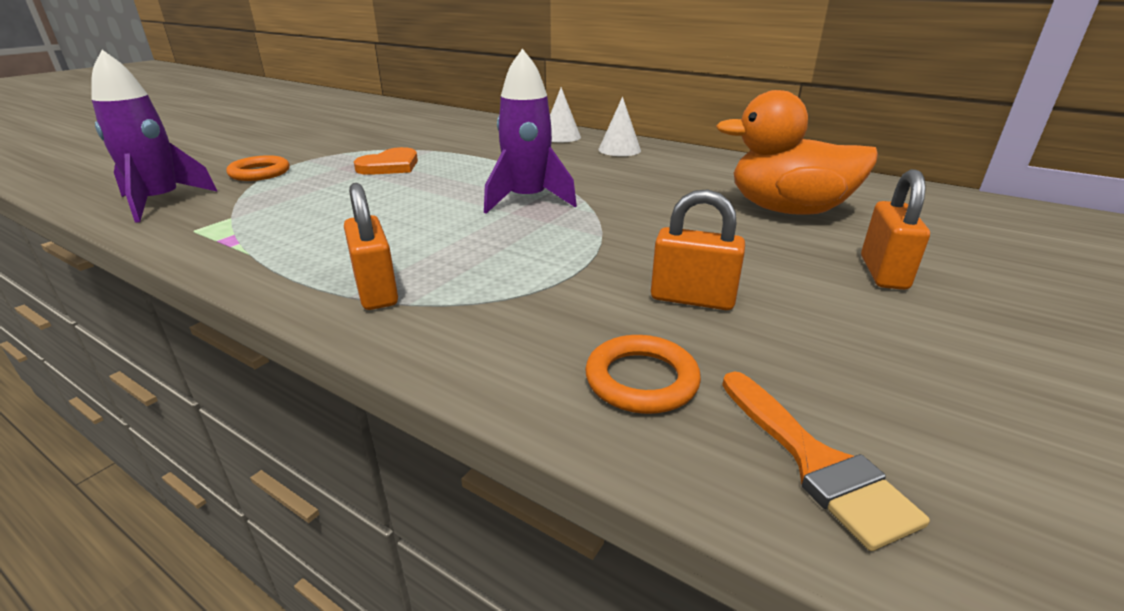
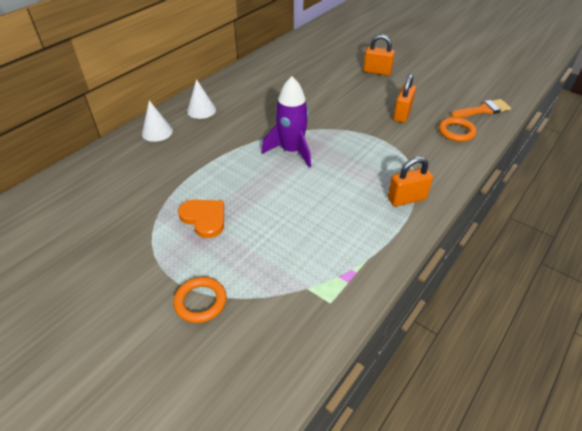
camera: 85 degrees left, 15 degrees up
purple rocket [91,50,218,223] -> none
orange duck [716,90,878,215] -> none

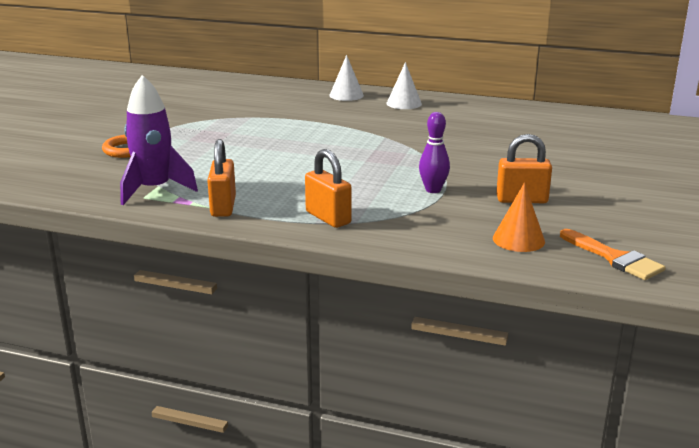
camera: 70 degrees right, 20 degrees down
orange heart [178,200,224,238] -> none
purple rocket [261,76,311,168] -> purple rocket moved to [120,75,198,205]
orange padlock [363,34,395,76] -> orange padlock moved to [207,139,236,217]
orange ring [439,117,476,142] -> orange cone [493,183,545,252]
none -> purple bowling pin [419,112,450,193]

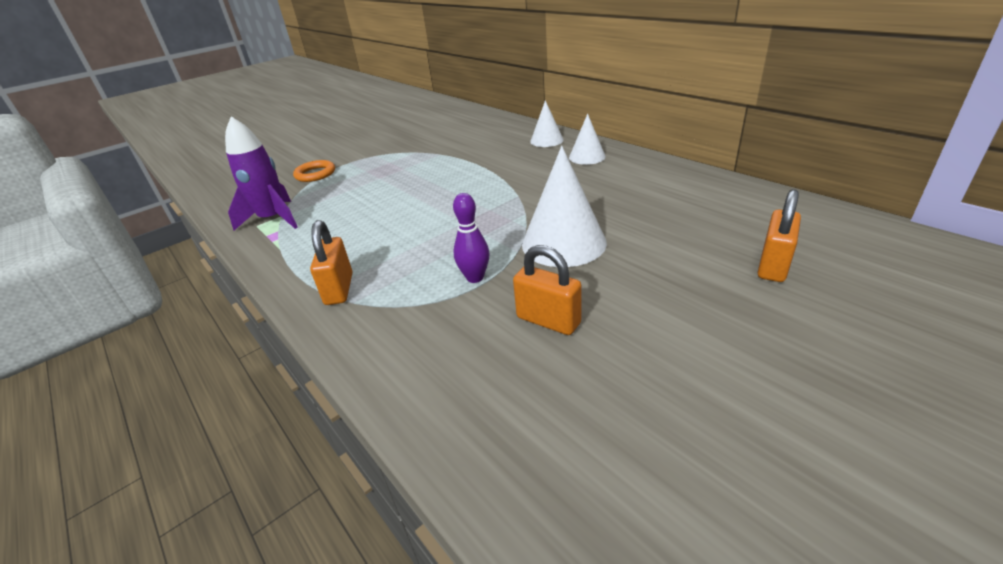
camera: 35 degrees right, 10 degrees up
orange padlock [207,139,236,217] -> orange padlock moved to [758,189,801,282]
orange cone [493,183,545,252] -> none
orange brush [560,229,666,280] -> none
none -> white cone [522,146,607,267]

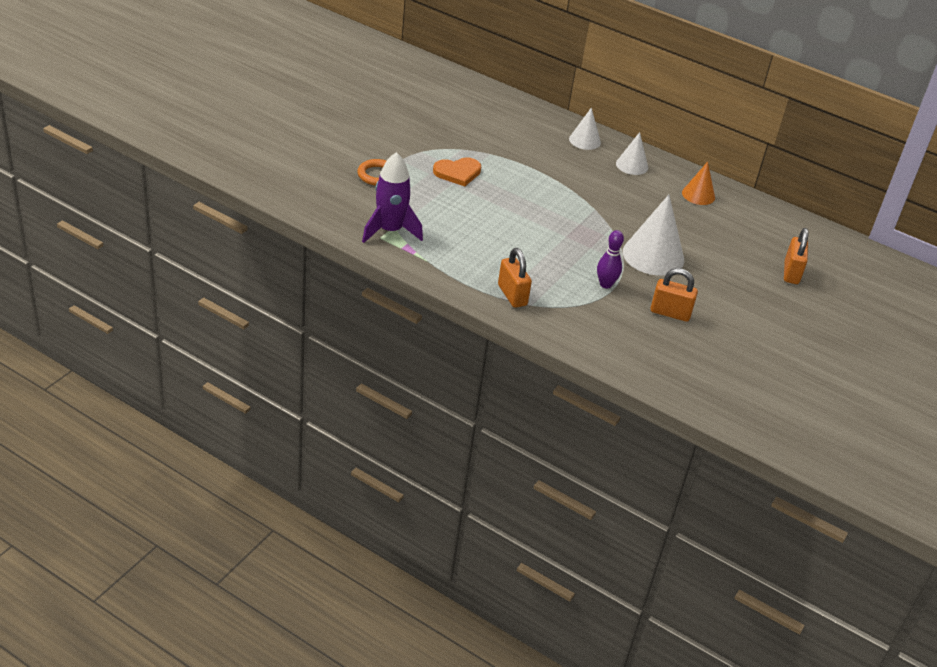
camera: 25 degrees left, 5 degrees up
none -> orange heart [433,157,481,186]
none -> orange cone [682,162,715,205]

